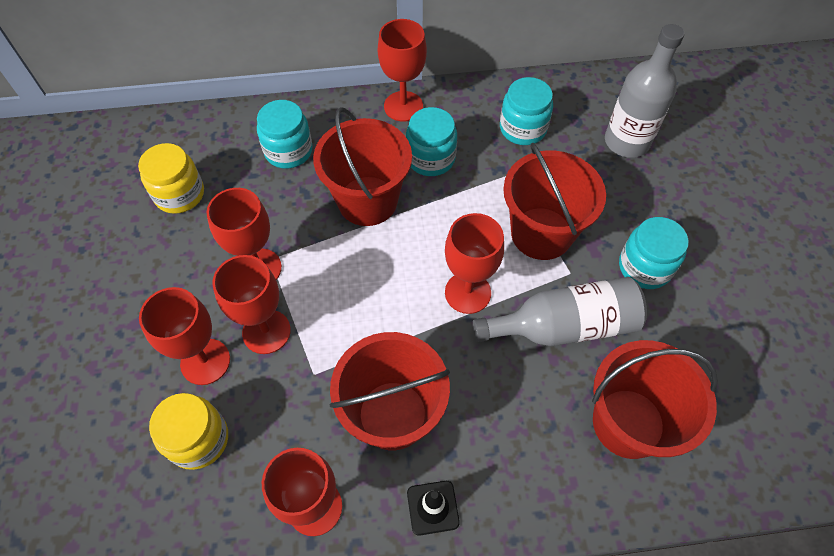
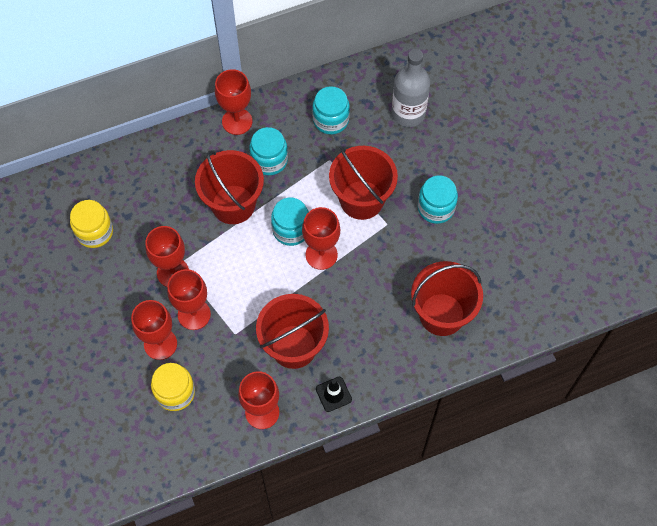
camera: 15 degrees left, 5 degrees up
turquoise jar [257,100,313,169] -> turquoise jar moved to [271,197,309,246]
grey bottle [473,277,647,346] -> none

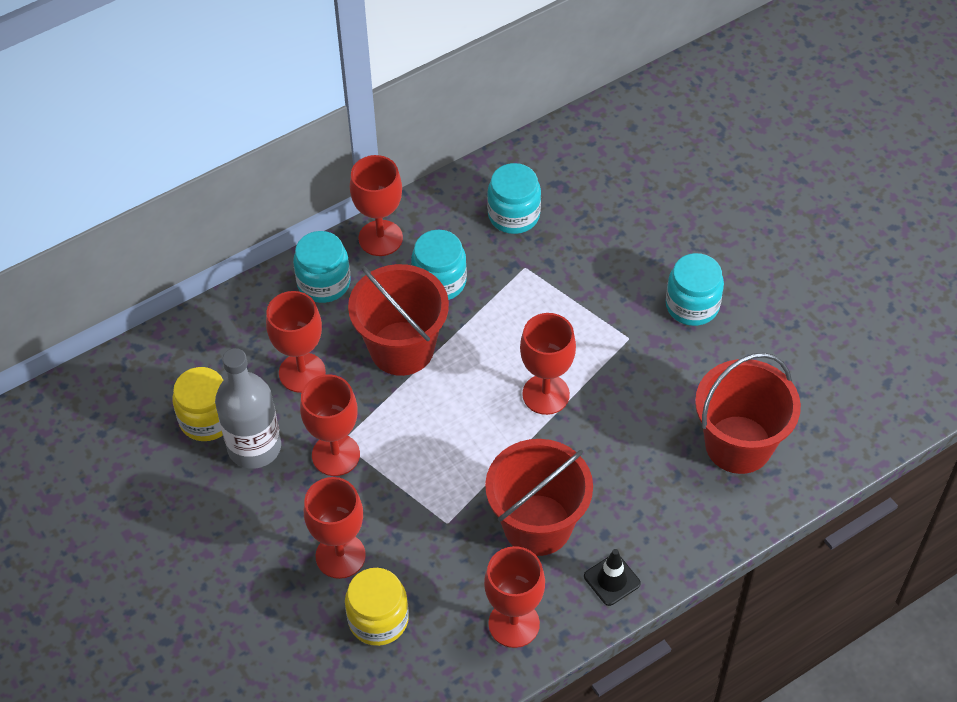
camera: 10 degrees left, 10 degrees down
red goblet [167,269,211,330] -> red goblet moved to [266,291,326,393]
turquoise jar [271,197,309,246] -> turquoise jar moved to [293,231,351,303]
red bucket [329,146,398,220] -> none
grey bottle [391,49,430,127] -> grey bottle moved to [215,348,281,469]

